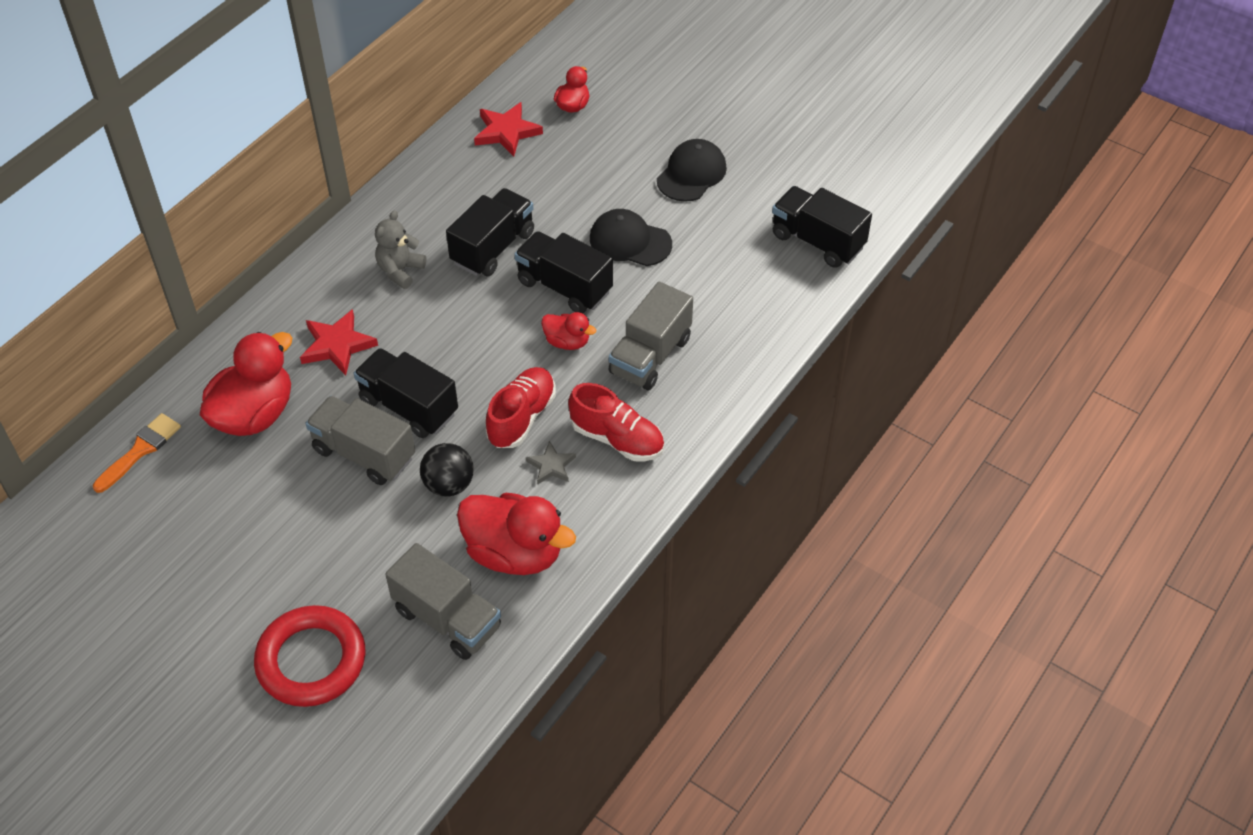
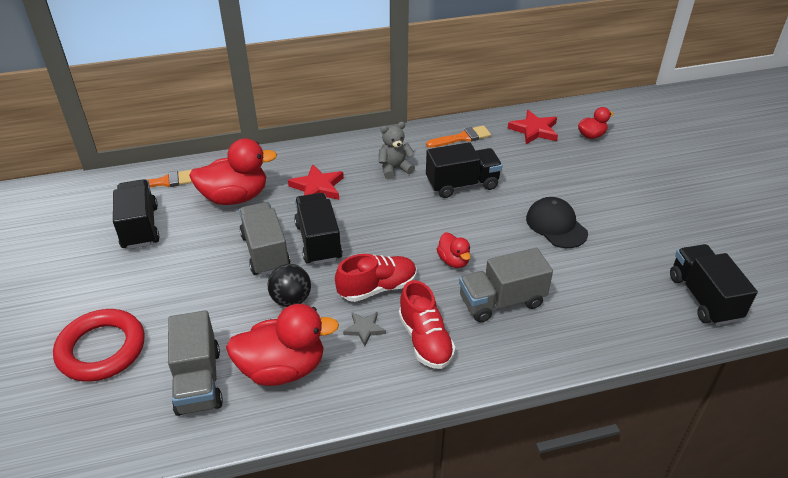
camera: 40 degrees right, 10 degrees down
red duck [457,493,576,575] -> red duck turned 75 degrees counterclockwise [226,304,339,386]
black truck [514,231,613,313] -> black truck moved to [113,179,159,249]
black cap [657,139,727,202] -> none
none -> orange brush [426,125,491,148]

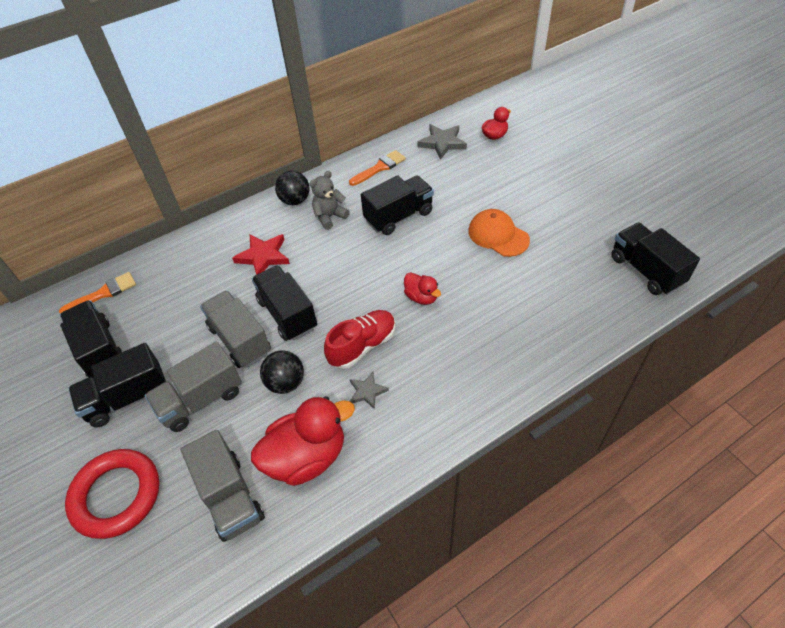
camera: 15 degrees left, 10 degrees up
red duck [189,138,277,205] -> none
red shoe [399,280,455,369] -> none
grey truck [459,248,553,323] -> grey truck moved to [145,342,242,432]
red star [508,110,558,144] -> grey star [417,124,467,160]
black cap [526,197,588,248] -> orange cap [468,209,530,257]
none -> black truck [68,343,166,427]
none -> black ball [275,171,310,205]

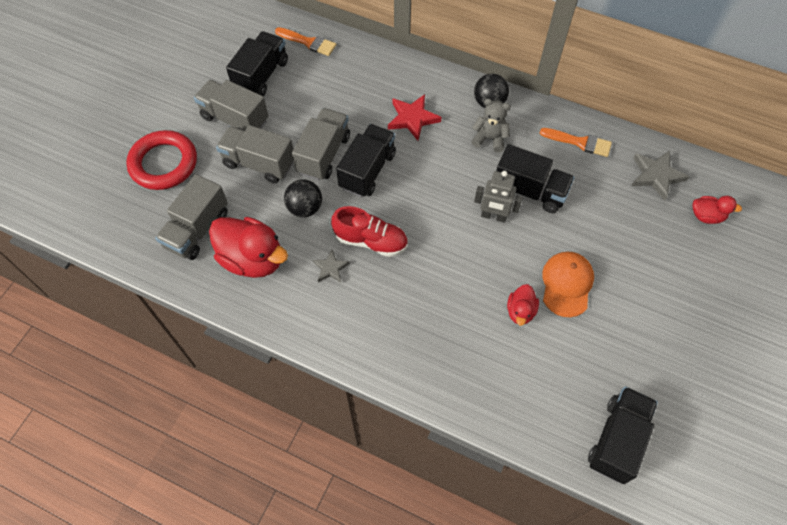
camera: 55 degrees right, 10 degrees up
black truck [68,343,166,427] -> grey truck [194,80,268,131]
red duck [404,272,441,305] -> red duck moved to [507,284,539,326]
none -> grey robot [474,171,523,223]

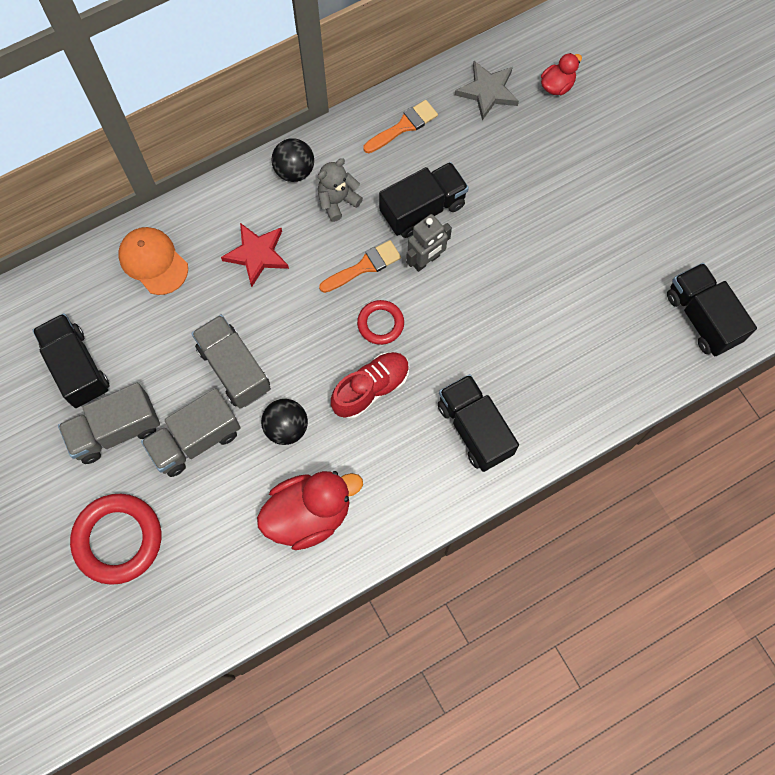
camera: 55 degrees left, 10 degrees up
grey truck [155,174,228,260] -> none
orange brush [275,27,336,56] -> orange brush moved to [319,240,401,293]
grey star [313,250,350,283] -> none
black truck [336,124,396,197] -> black truck moved to [438,374,519,472]
red duck [507,284,539,326] -> none
orange cap [542,252,594,317] -> orange cap moved to [118,227,188,295]
none -> red ring [357,300,404,345]

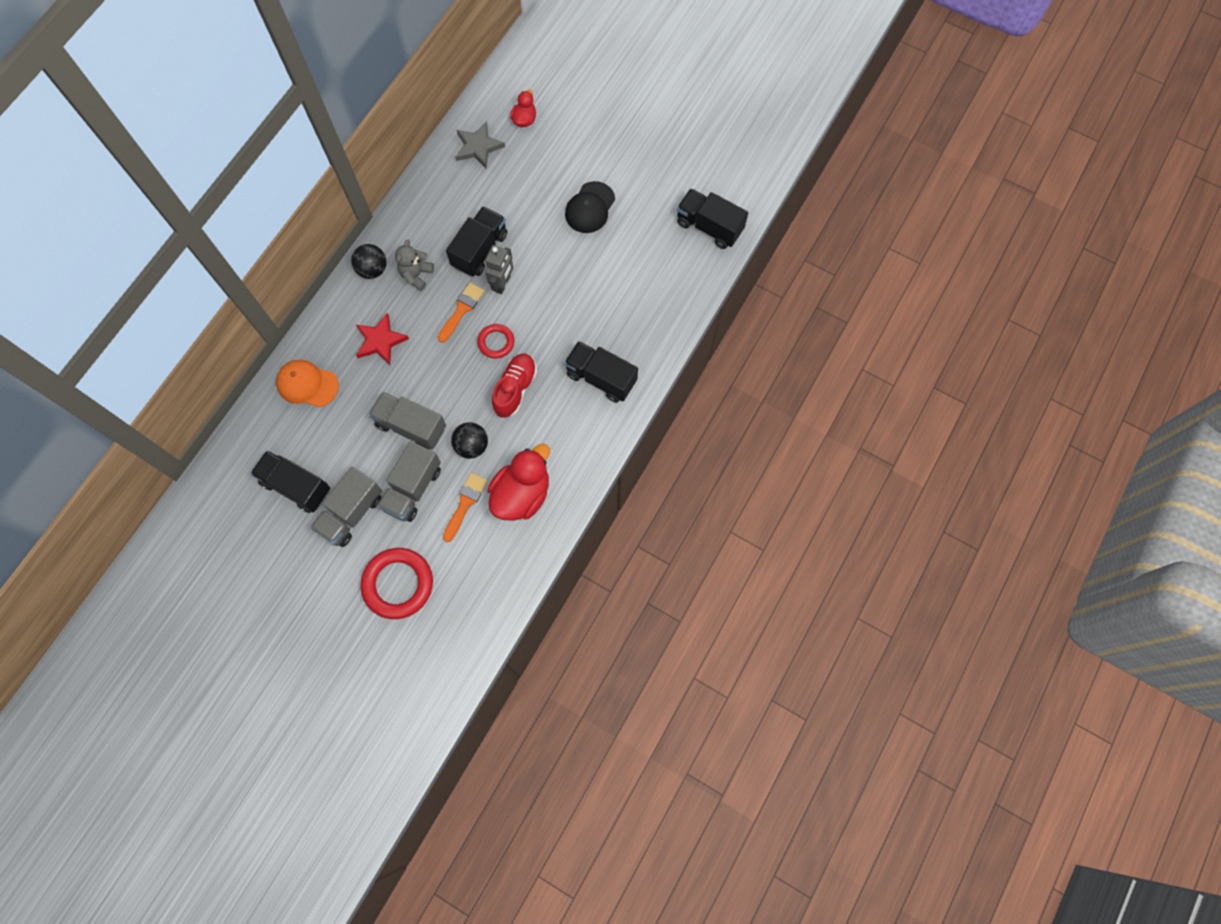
camera: 30 degrees left, 0 degrees up
orange brush [363,100,438,153] -> orange brush moved to [443,473,487,542]
none -> black cap [565,181,615,233]

